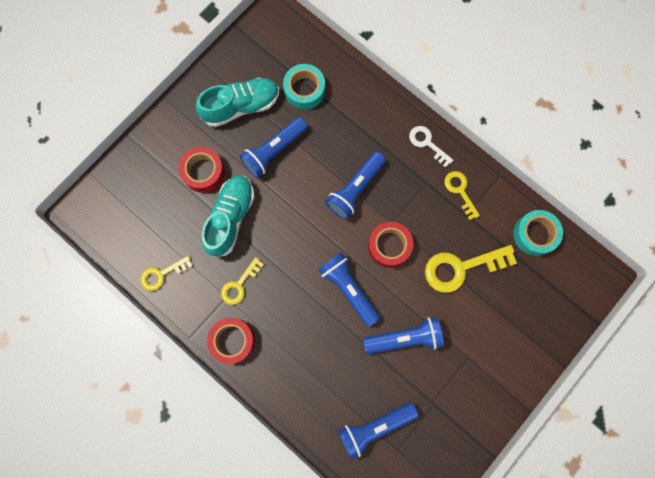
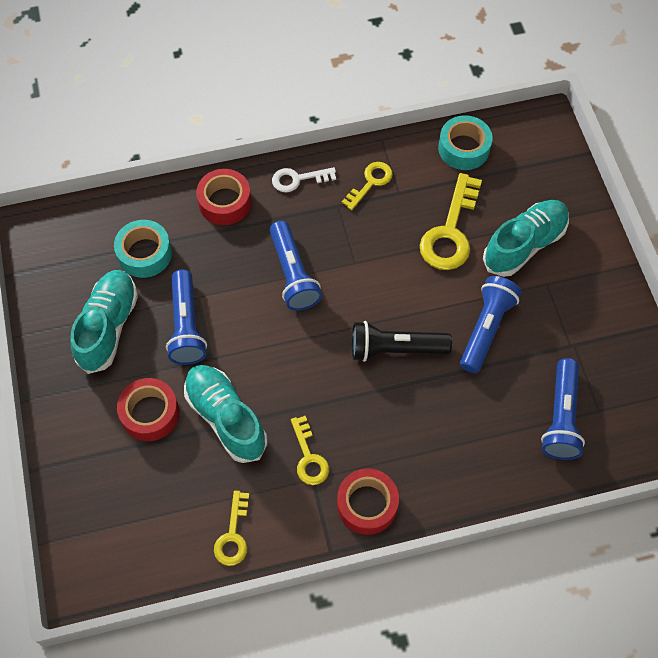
camera: 55 degrees left, 15 degrees down
blue flashlight [318,252,380,327] -> black flashlight [352,321,452,362]
red tape [368,222,413,268] -> red tape moved to [196,169,251,225]
yellow key [444,171,480,220] -> yellow key turned 120 degrees clockwise [342,162,393,210]
none -> turquoise shoe [483,200,569,277]

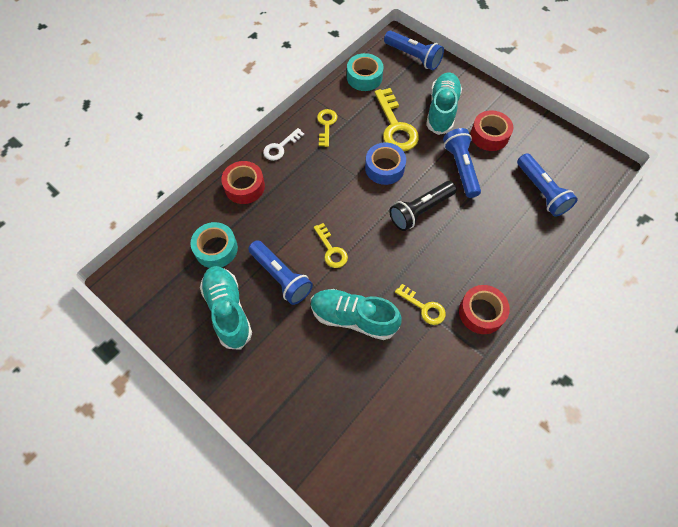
camera: 35 degrees left, 0 degrees up
red tape [117,378,179,441] -> red tape moved to [471,110,513,151]
yellow key [214,491,249,566] -> yellow key moved to [314,223,348,268]
blue flashlight [270,221,322,311] -> blue flashlight moved to [384,31,444,70]
none -> blue tape [365,143,406,185]

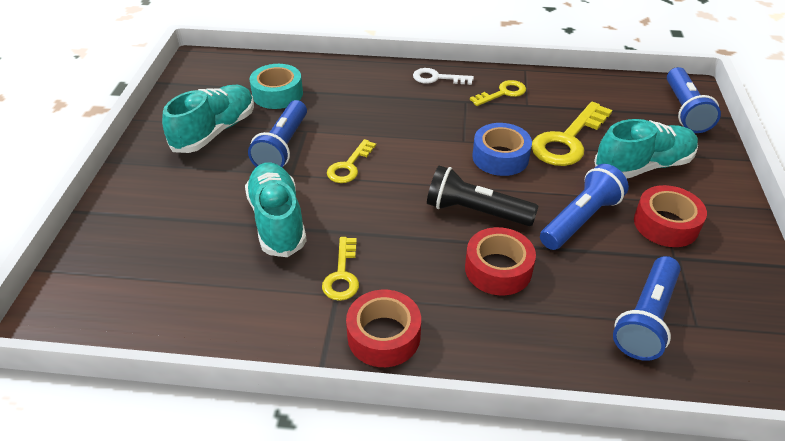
camera: 55 degrees right, 20 degrees down
red tape [221,161,265,204] -> red tape moved to [465,227,536,295]
turquoise tape [347,53,384,91] -> none

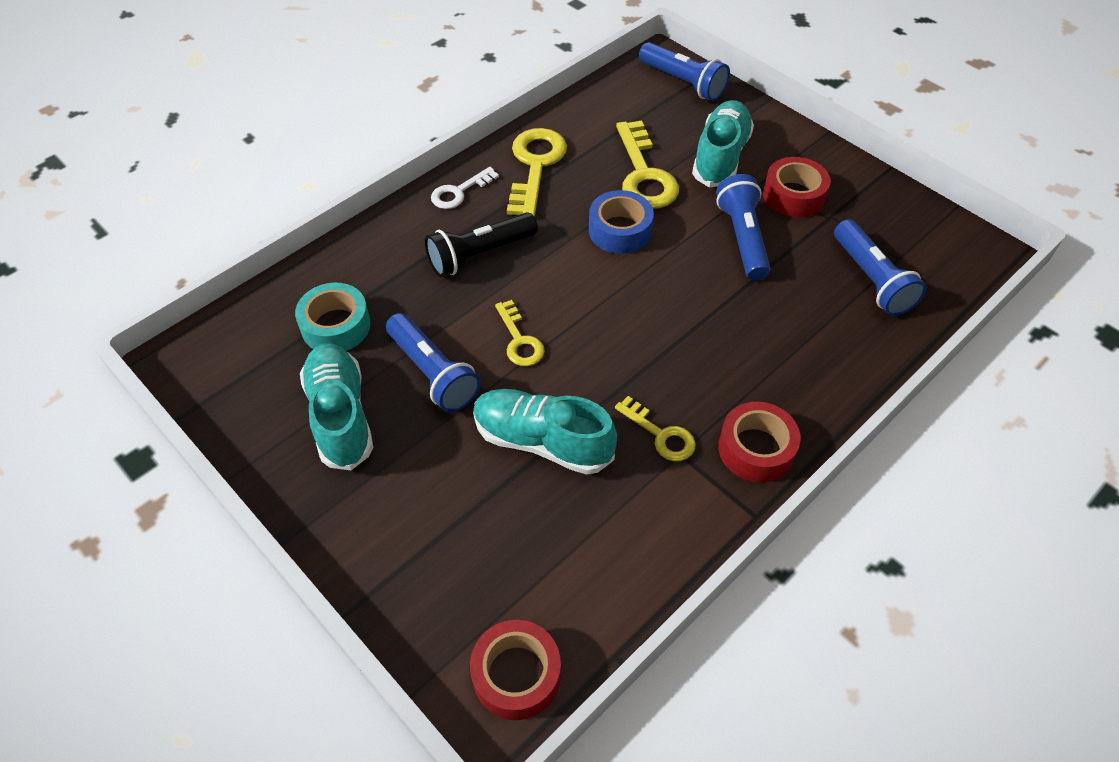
camera: 50 degrees left, 10 degrees up
black flashlight [427,166,538,226] -> black flashlight moved to [425,212,538,277]
red tape [465,227,536,295] -> red tape moved to [470,620,561,720]
yellow key [470,80,526,106] -> yellow key [507,128,567,217], size x1.72

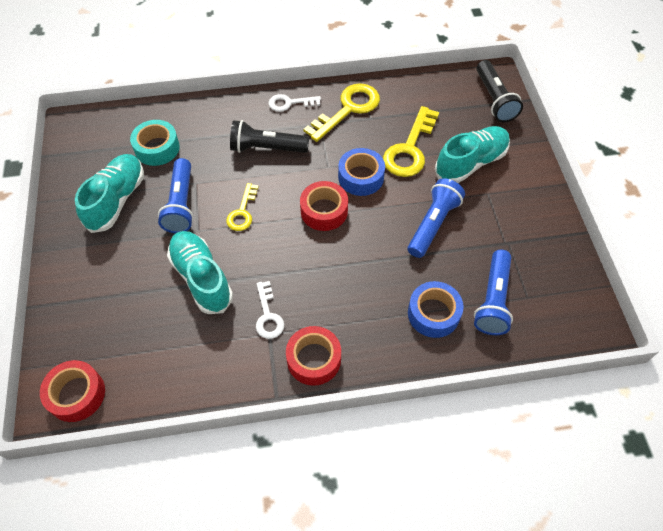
camera: 35 degrees right, 5 degrees up
yellow key [615,396,696,461] -> white key [256,281,284,339]
blue flashlight [639,42,730,101] -> black flashlight [476,60,523,122]
red tape [763,157,831,218] -> red tape moved to [300,181,348,231]
none -> blue tape [408,281,464,338]

